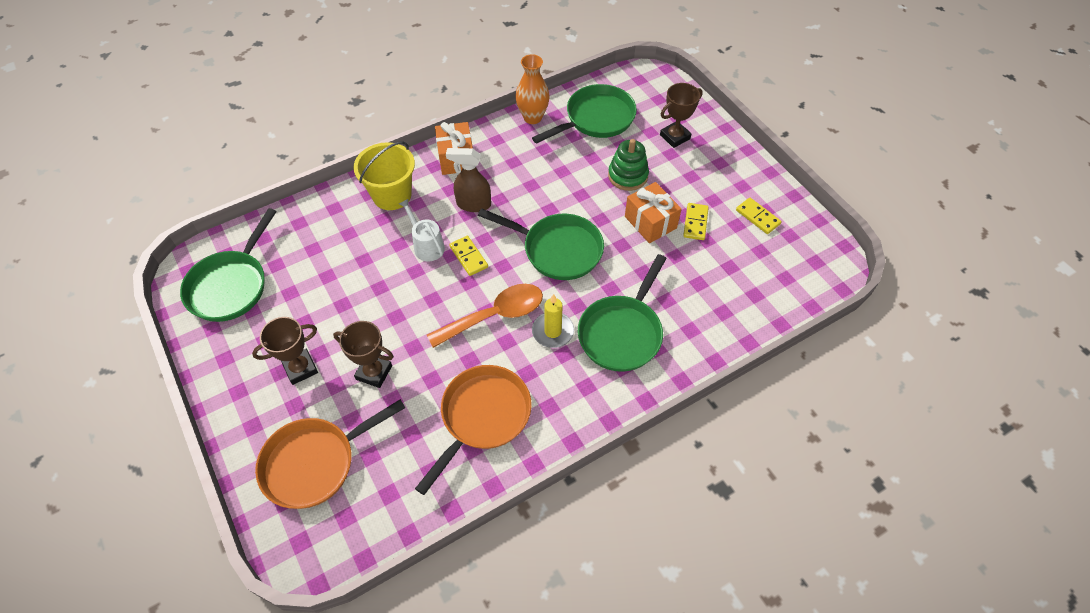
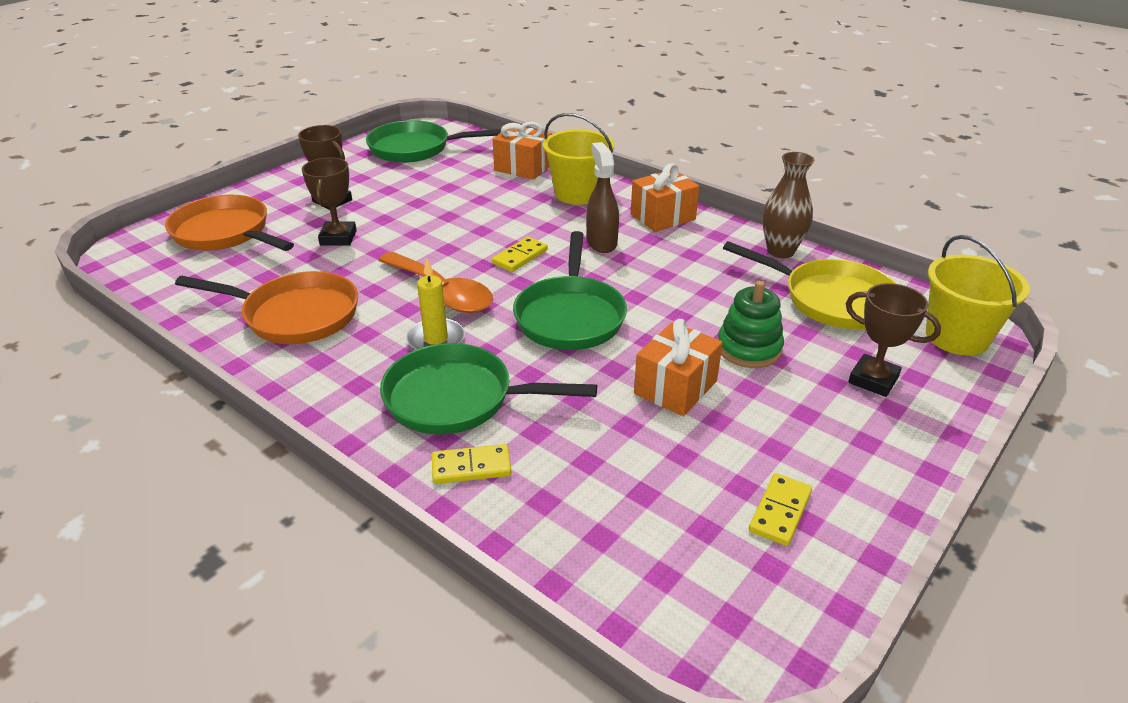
camera: 70 degrees right, 20 degrees down
white watering can [399,198,445,262] -> none
orange vase [515,54,549,124] -> brown vase [762,152,814,258]
green pan [532,84,637,144] -> yellow pan [723,241,897,329]
yellow domino [683,203,709,240] -> yellow domino moved to [432,444,511,484]
none -> orange gift [493,122,552,180]
none -> yellow bucket [926,235,1030,356]

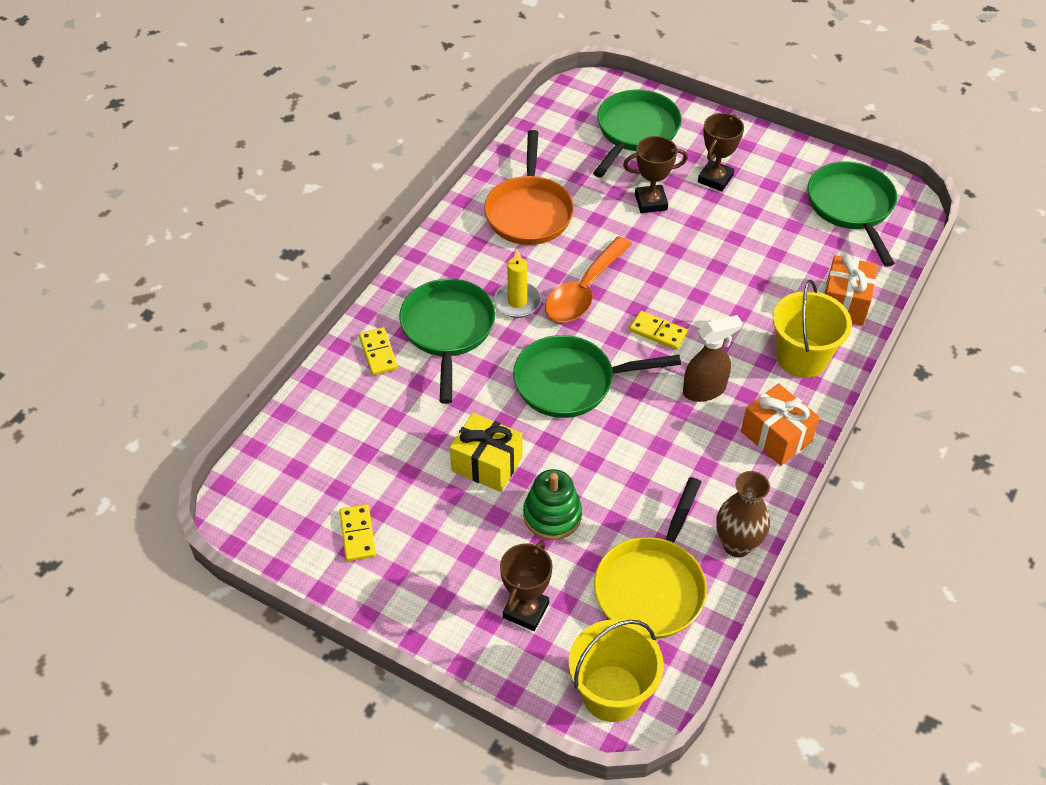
camera: 80 degrees right, 15 degrees up
orange pan [165,195,294,251] -> green pan [593,90,682,177]
orange gift [634,319,723,416] -> yellow gift [450,413,523,492]
yellow domino [749,473,812,546] -> yellow domino turned 60 degrees clockwise [340,504,376,561]

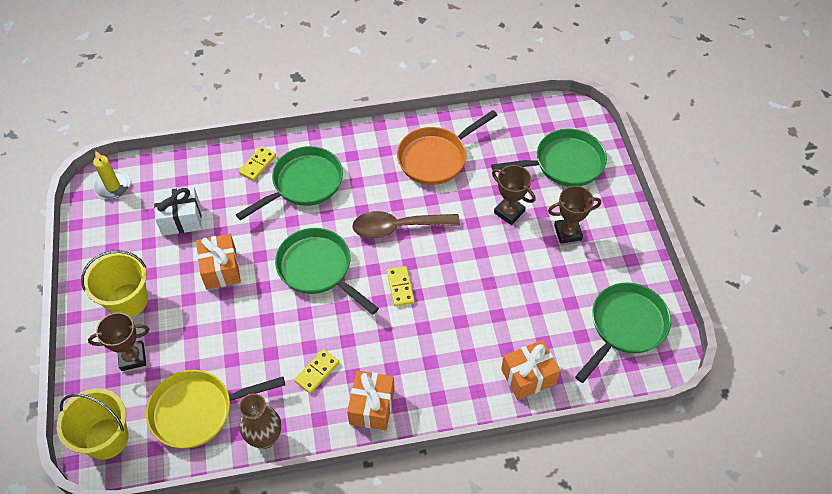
camera: 50 degrees right, 5 degrees up
yellow domino [340,504,376,561] -> yellow domino moved to [294,349,339,394]
yellow gift [450,413,523,492] -> orange gift [196,234,241,289]
yellow candle [494,249,541,318] -> yellow candle moved to [93,150,130,199]
green stacking toy [523,469,582,540] -> none
orange spoon [545,236,632,322] -> brown spoon [352,211,460,238]
brown spray bottle [683,315,742,402] -> none
yellow bucket [773,280,852,378] -> yellow bucket moved to [81,250,148,317]
none -> white gift [154,187,202,236]

